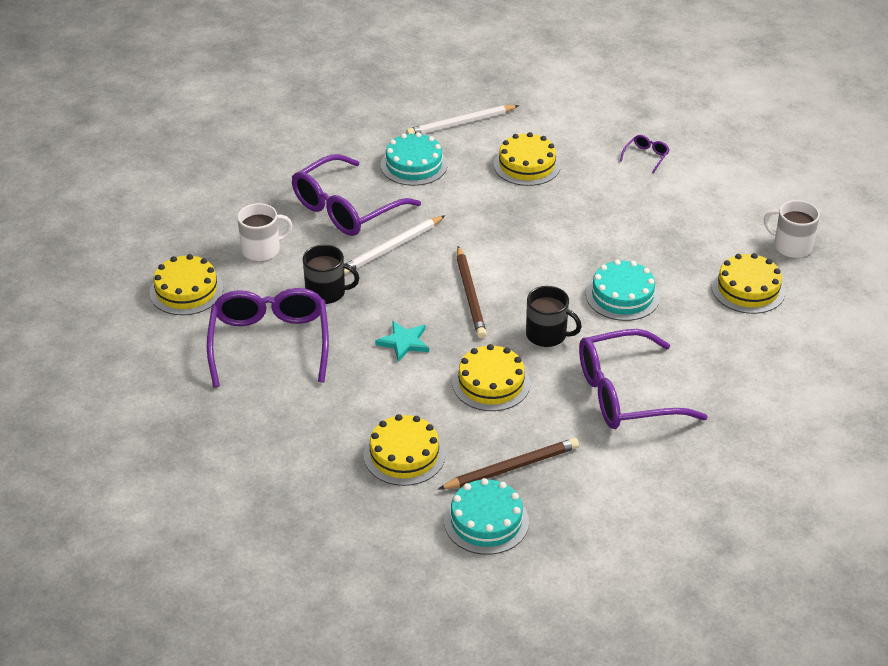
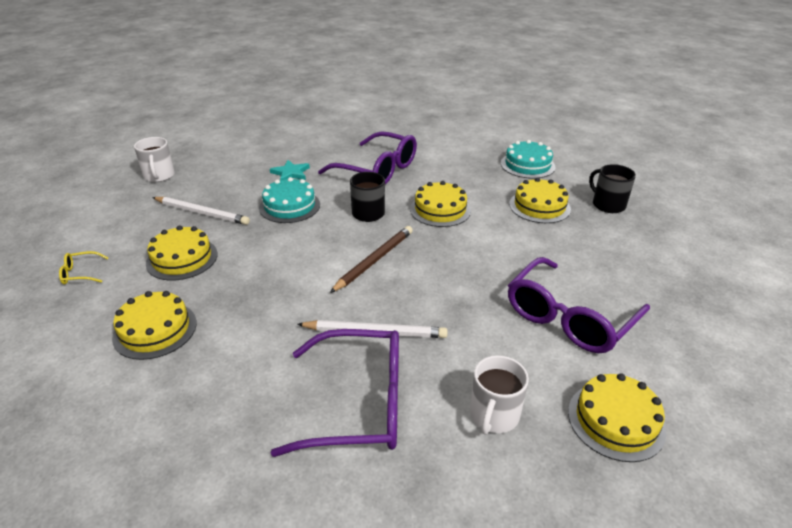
camera: 135 degrees left, 5 degrees down
white mug [237,203,292,261] -> white mug turned 90 degrees counterclockwise [470,355,529,435]
black mug [303,245,359,304] -> black mug moved to [589,164,636,213]
turquoise star [375,321,429,362] -> turquoise star moved to [270,160,310,180]
turquoise cake [381,132,448,186] -> none
white pencil [406,105,519,134] -> white pencil moved to [152,197,250,225]
brown pencil [438,438,579,489] -> none
purple glasses [620,135,670,173] -> yellow glasses [59,251,108,284]
yellow cake [711,253,785,314] -> yellow cake moved to [146,225,218,281]

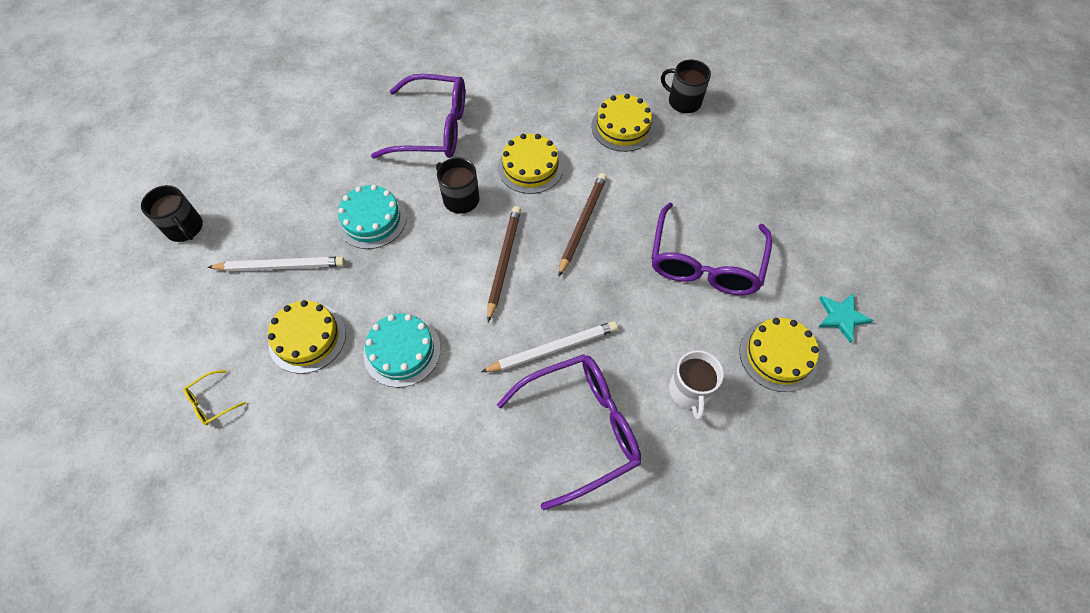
camera: 25 degrees left, 25 degrees up
yellow cake [112,291,197,360] -> none
white mug [134,137,175,182] -> black mug [141,185,203,242]
turquoise star [270,160,310,180] -> turquoise star moved to [819,293,873,343]
turquoise cake [501,140,555,179] -> turquoise cake moved to [363,313,441,388]
none -> brown pencil [558,173,607,277]

